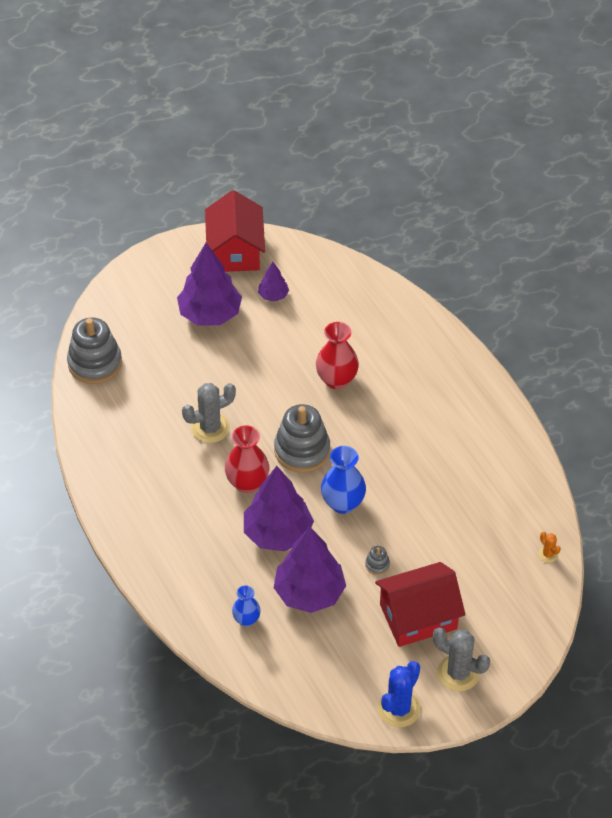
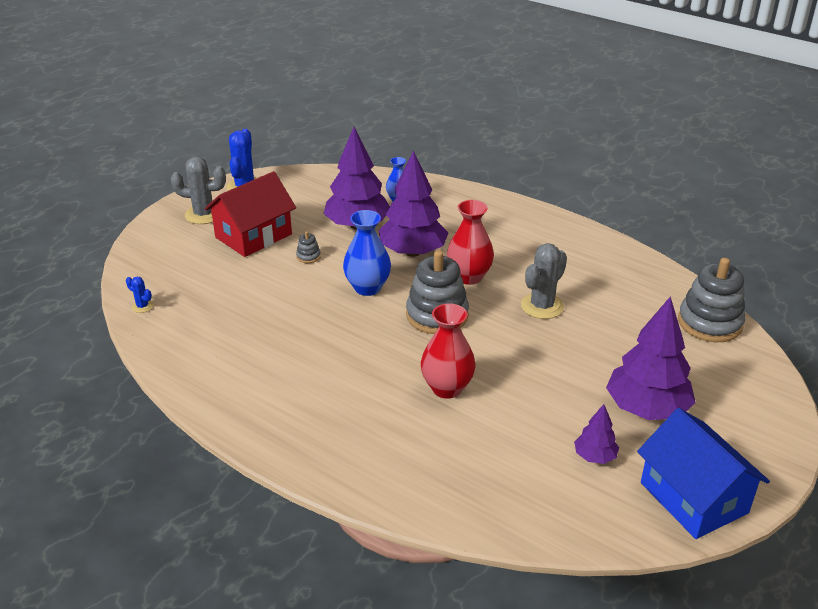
camera: 155 degrees right, 15 degrees down
red house [205,190,265,272] -> blue house [637,408,770,539]
orange cactus [538,532,561,563] -> blue cactus [126,277,153,313]

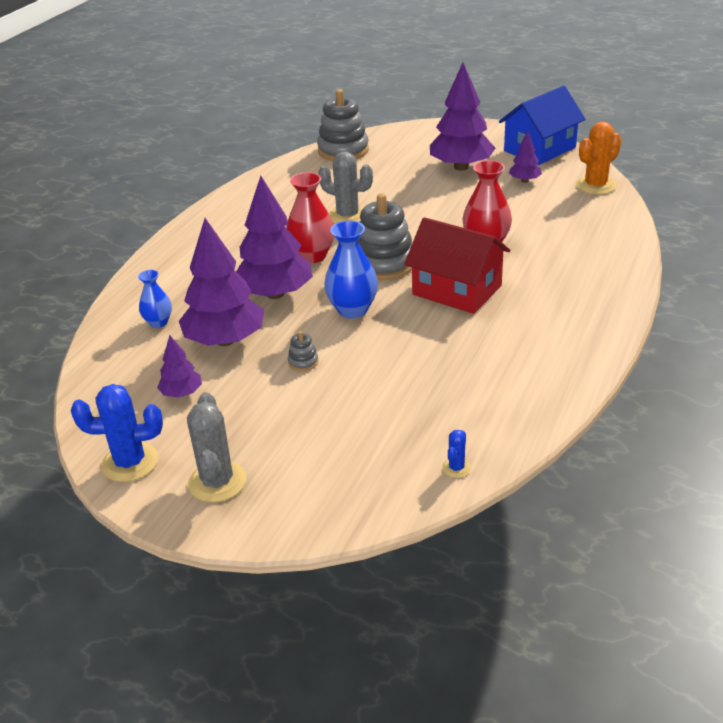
camera: 100 degrees left, 0 degrees up
red house [205,171,296,257] -> red house moved to [404,217,510,314]
none -> purple tree [157,335,202,398]
none -> orange cactus [576,122,621,195]

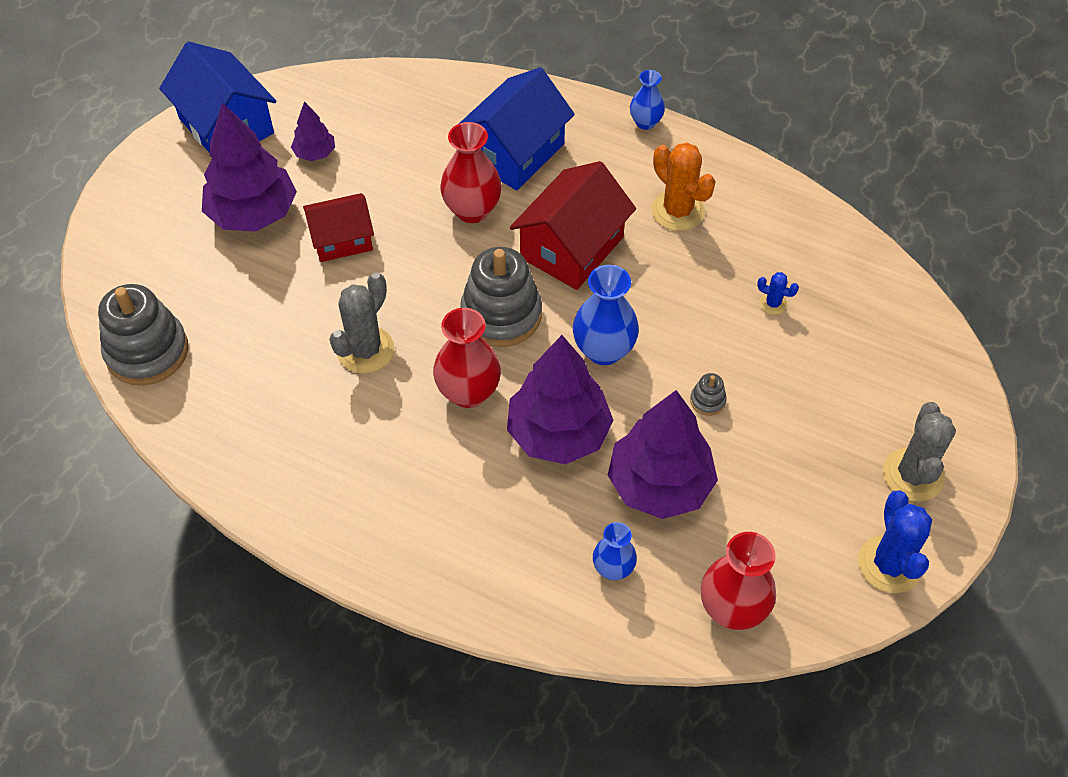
camera: 90 degrees left, 20 degrees up
purple tree [157,335,202,398] -> none
grey cactus [187,392,247,502] -> grey cactus turned 75 degrees counterclockwise [883,402,956,502]
blue cactus [442,430,471,478] -> blue cactus moved to [757,272,799,315]
orange cactus [576,122,621,195] -> orange cactus moved to [651,142,716,231]
none -> red house [303,193,374,262]
none -> blue house [459,67,575,190]
none -> blue vase [630,70,665,130]
none -> red vase [701,532,776,630]

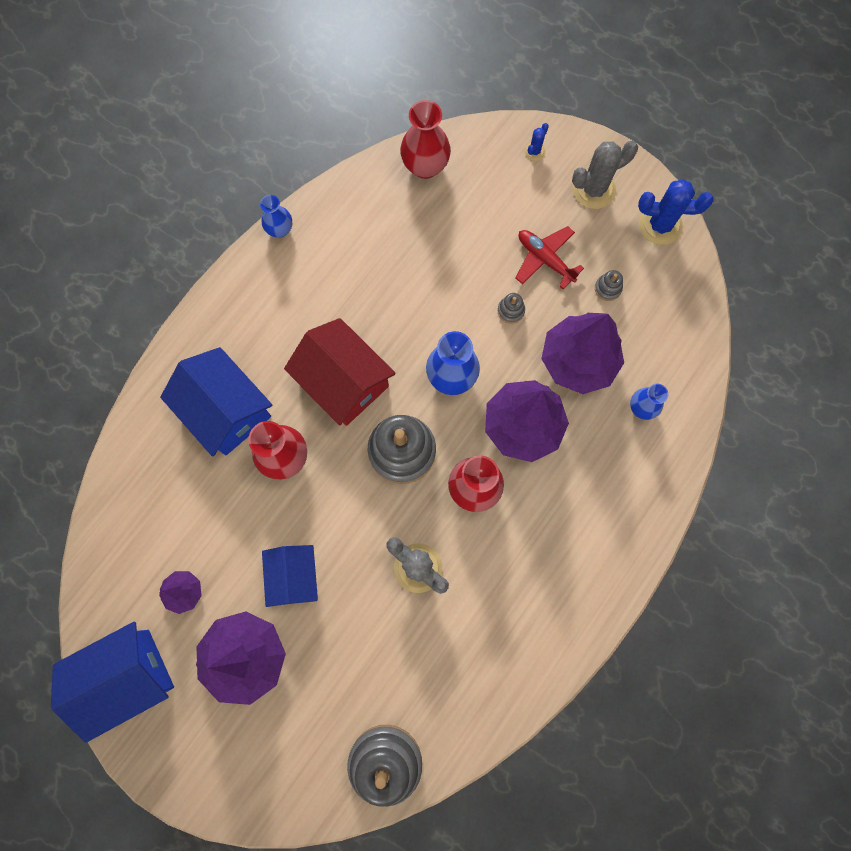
camera: 80 degrees left, 20 degrees up
red house [303,193,374,262] -> blue house [262,545,318,607]
blue vase [630,70,665,130] -> blue vase moved to [260,195,292,238]
orange cactus [651,142,716,231] -> none
red vase [701,532,776,630] -> red vase moved to [400,100,451,179]
blue cactus [757,272,799,315] -> blue cactus moved to [524,123,549,161]
grey cactus [883,402,956,502] -> grey cactus turned 45 degrees counterclockwise [572,141,638,209]
none -> red plane [516,226,584,289]
none -> grey stacking toy [595,270,623,301]

